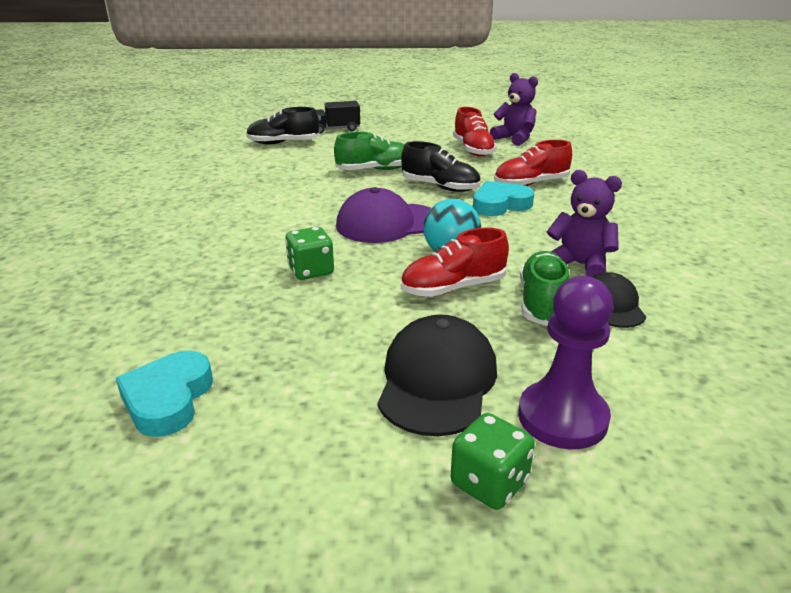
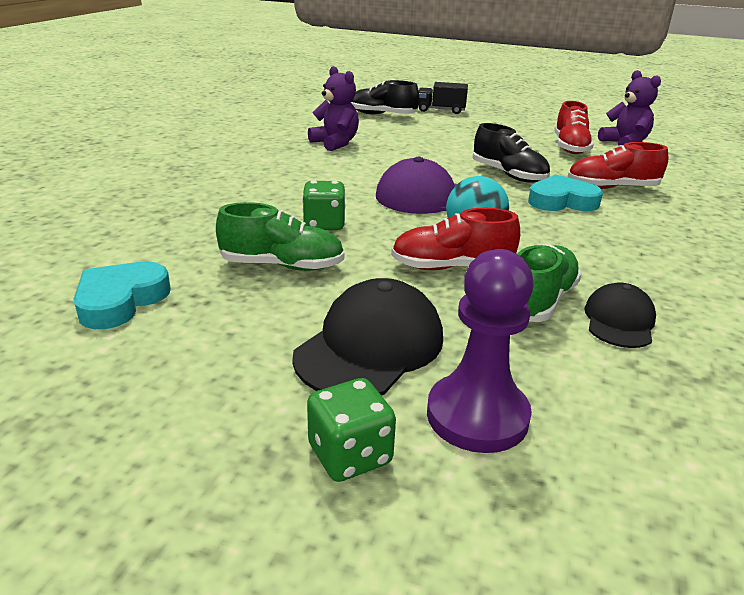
camera: 20 degrees right, 0 degrees up
green shoe [334,132,405,170] -> green shoe moved to [216,202,344,271]
purple teddy bear [547,170,622,277] -> purple teddy bear moved to [308,66,359,151]

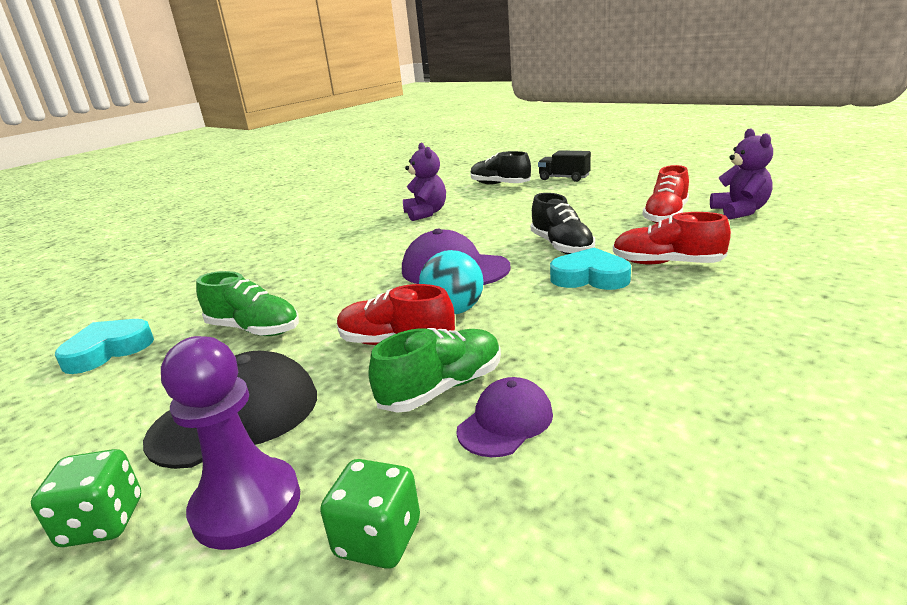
camera: 25 degrees right, 5 degrees down
green dice [302,181,345,230] -> green dice moved to [320,459,420,569]
black cap [584,283,656,348] -> purple cap [456,377,553,457]

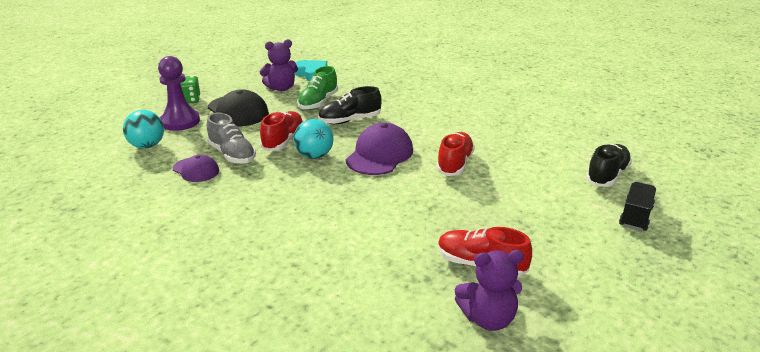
camera: 85 degrees right, 5 degrees up
green dice [320,459,420,569] -> turquoise ball [123,110,164,149]
green shoe [369,328,501,413] -> grey shoe [207,113,256,164]
purple teddy bear [403,143,446,221] -> purple teddy bear moved to [260,39,298,91]
black shoe [531,193,595,254] -> black shoe moved to [318,86,382,124]
turquoise heart [550,248,631,290] -> none
red shoe [613,212,731,265] -> red shoe moved to [436,132,475,176]

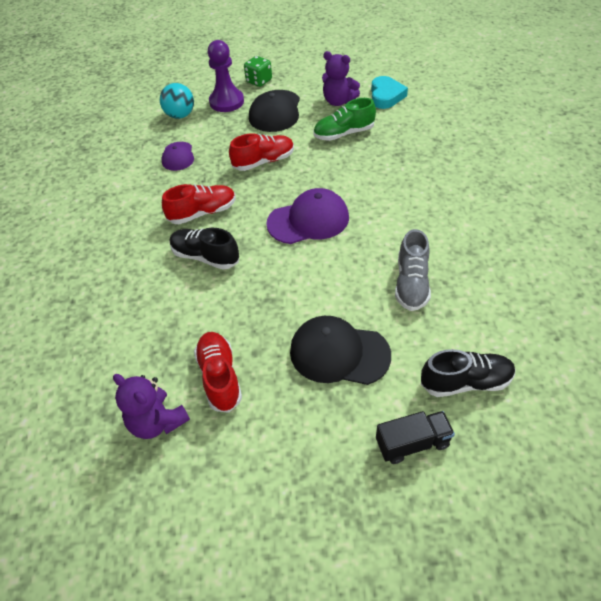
camera: 50 degrees right, 20 degrees up
grey shoe [207,113,256,164] -> grey shoe moved to [395,229,431,311]
turquoise ball [294,119,333,159] -> none
black shoe [318,86,382,124] -> black shoe moved to [170,228,239,270]
red shoe [436,132,475,176] -> red shoe moved to [162,184,236,224]
none -> black cap [290,316,391,385]

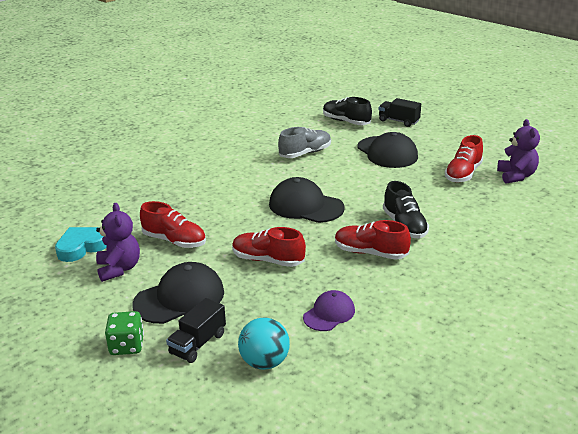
camera: 135 degrees left, 20 degrees down
purple pawn [208,40,244,112] -> black truck [166,298,226,363]
purple cap [266,188,349,244] -> black cap [269,177,345,223]
green shoe [313,98,376,141] -> red shoe [140,201,206,248]

